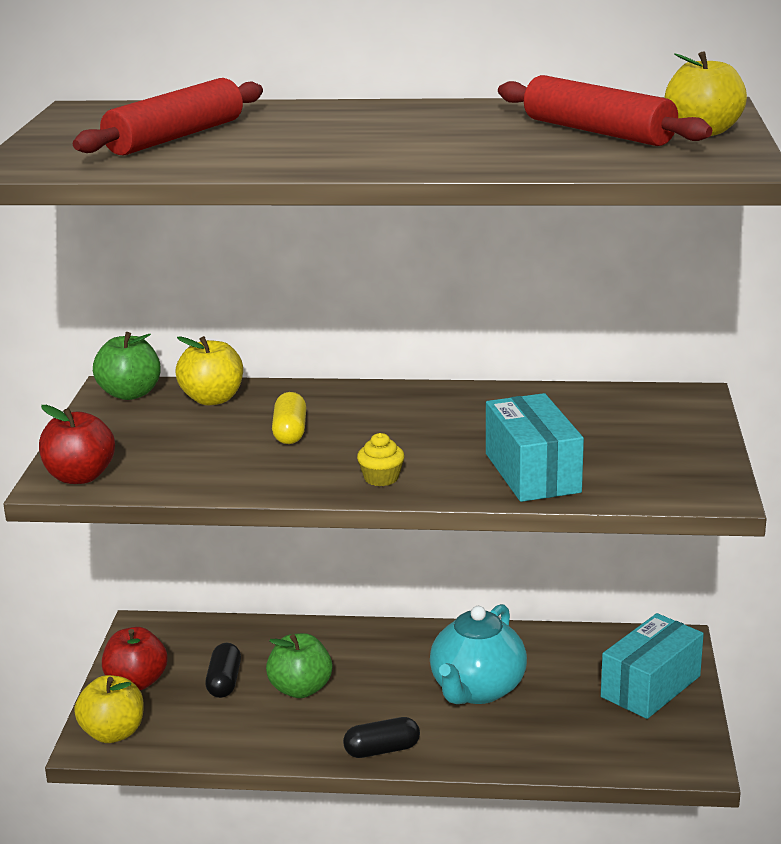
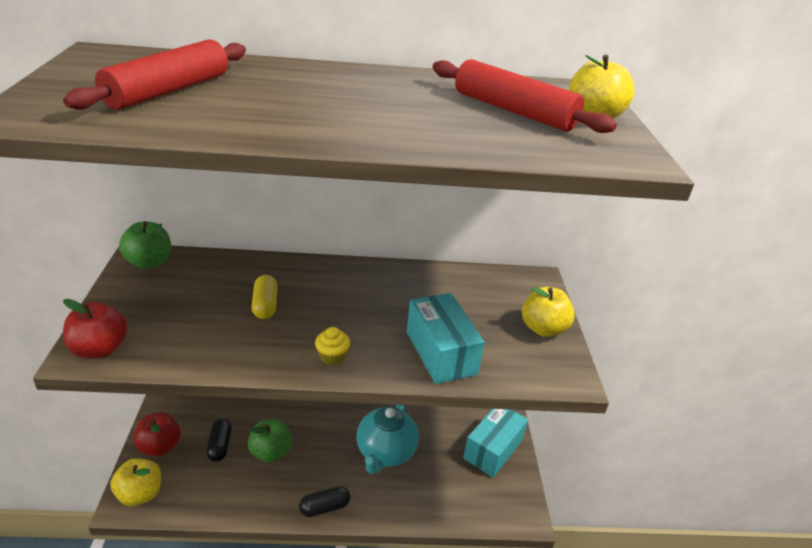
camera: 10 degrees left, 10 degrees up
yellow apple [175,336,243,405] -> yellow apple moved to [522,287,575,337]

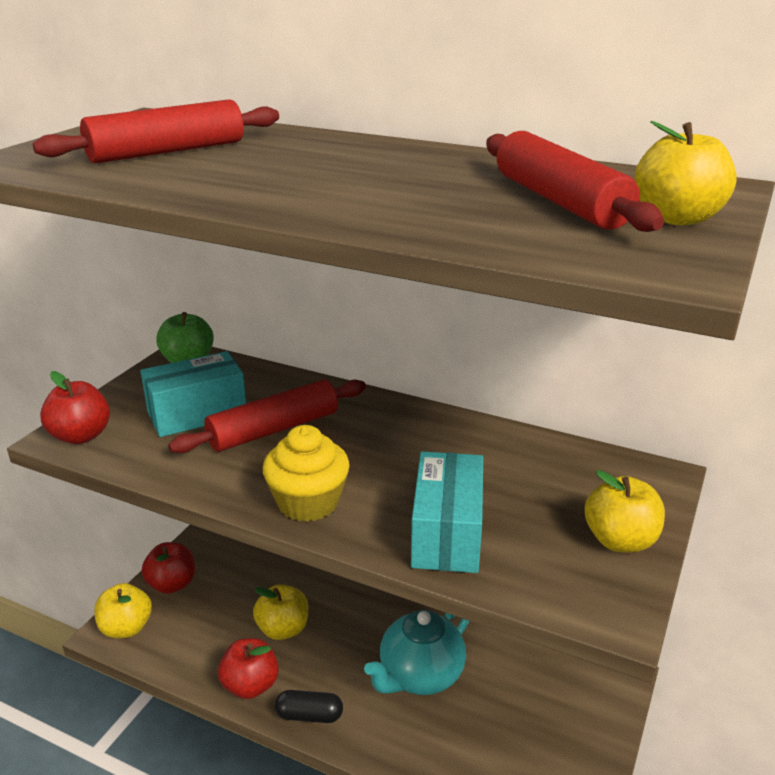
camera: 30 degrees right, 5 degrees down
black capsule [206,419,232,462] -> none
green apple [248,419,292,463] -> yellow apple [253,584,308,640]
yellow capsule [251,275,278,319] -> red rolling pin [168,380,366,453]
yellow cupcake [315,327,350,365] -> yellow cupcake [263,425,350,522], size x1.89
turquoise box [463,409,528,477] -> turquoise box moved to [140,351,246,437]
none -> red apple [218,638,279,699]

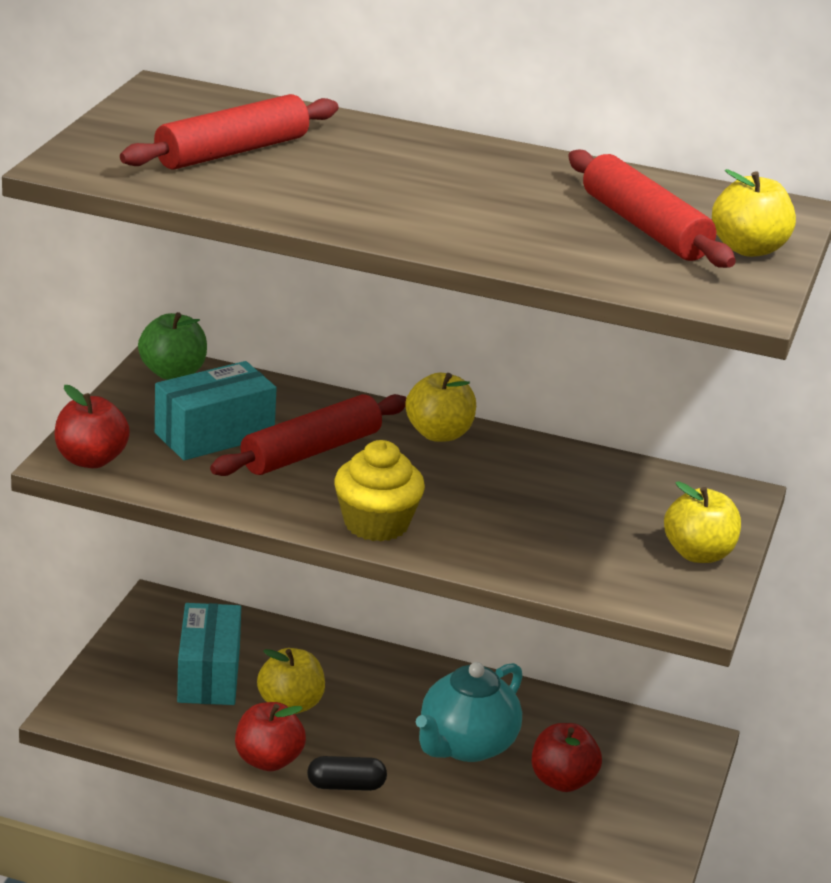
camera: 10 degrees left, 0 degrees up
yellow apple [94,583,152,638] -> yellow apple moved to [406,373,476,442]
red apple [142,542,195,594] -> red apple moved to [532,723,602,792]
turquoise box [411,451,483,573] -> turquoise box moved to [177,603,241,705]

